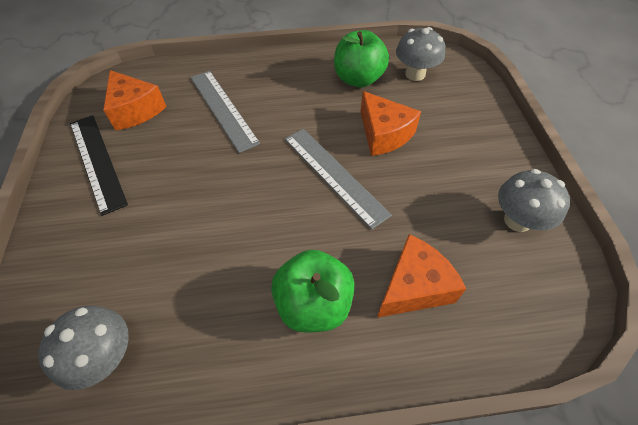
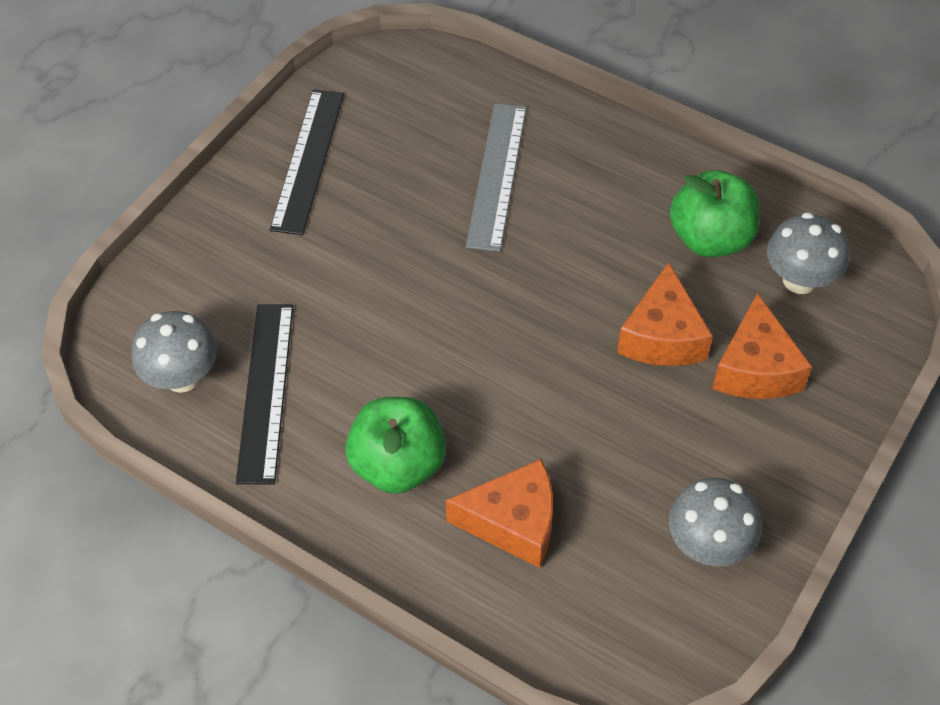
camera: 40 degrees right, 0 degrees up
orange cheese [103,70,167,131] -> orange cheese moved to [712,293,812,399]
grey ruler [285,129,392,230] -> none
none -> black ruler [236,304,293,485]

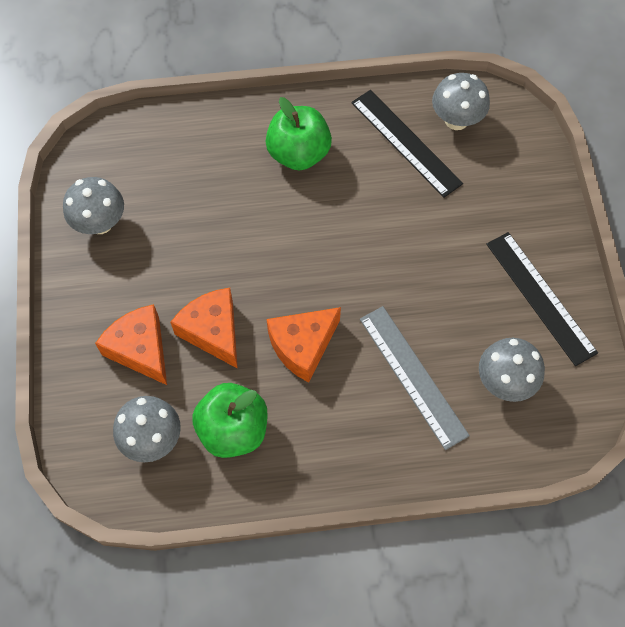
camera: 140 degrees right, 10 degrees up
orange cheese [446,459,553,568] -> orange cheese moved to [267,307,341,383]
none -> grey mushroom [479,338,545,402]

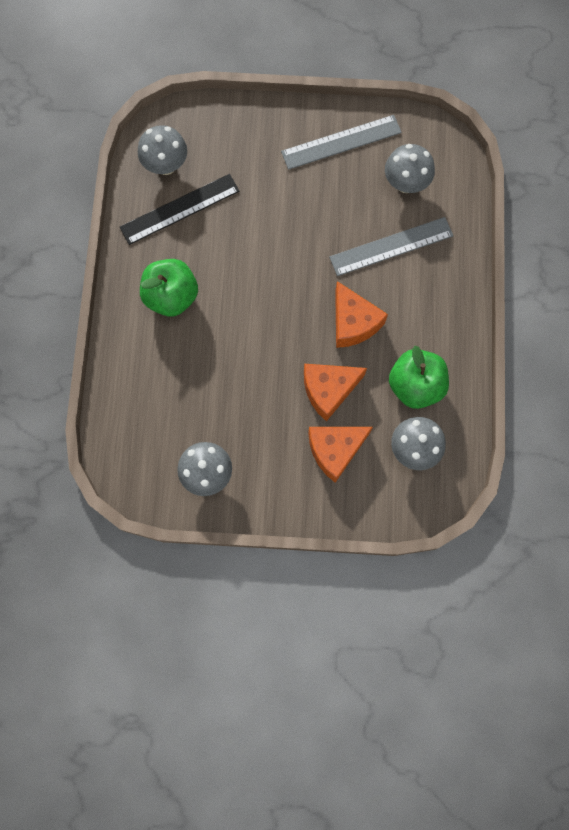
camera: 80 degrees left, 10 degrees up
black ruler [486,232,598,366] -> grey ruler [281,115,402,170]

